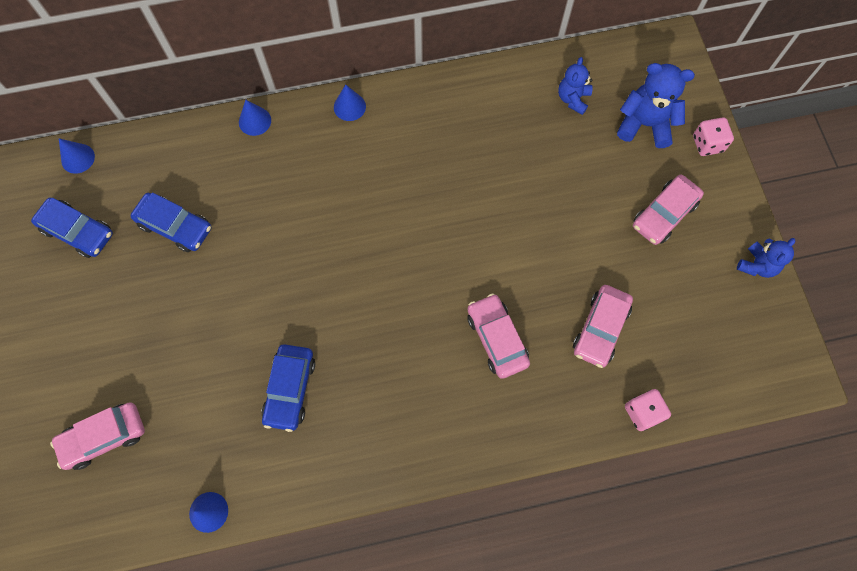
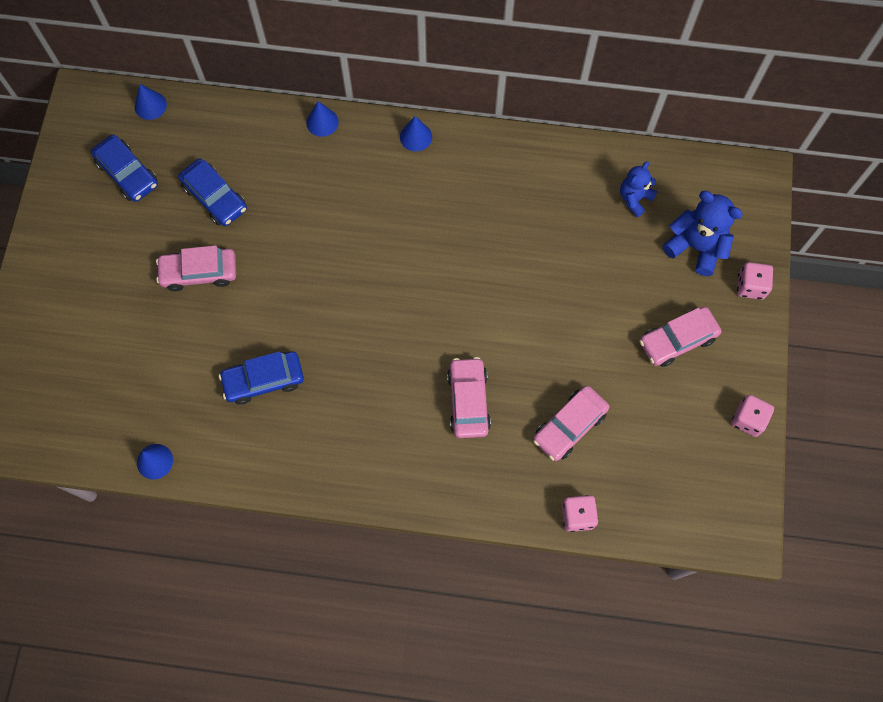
camera: 20 degrees right, 0 degrees up
pink car [50,402,145,470] -> pink car moved to [156,245,236,291]
blue car [261,344,315,432] -> blue car turned 45 degrees clockwise [219,351,304,405]
blue teddy bear [737,238,795,278] -> pink dice [731,395,774,437]

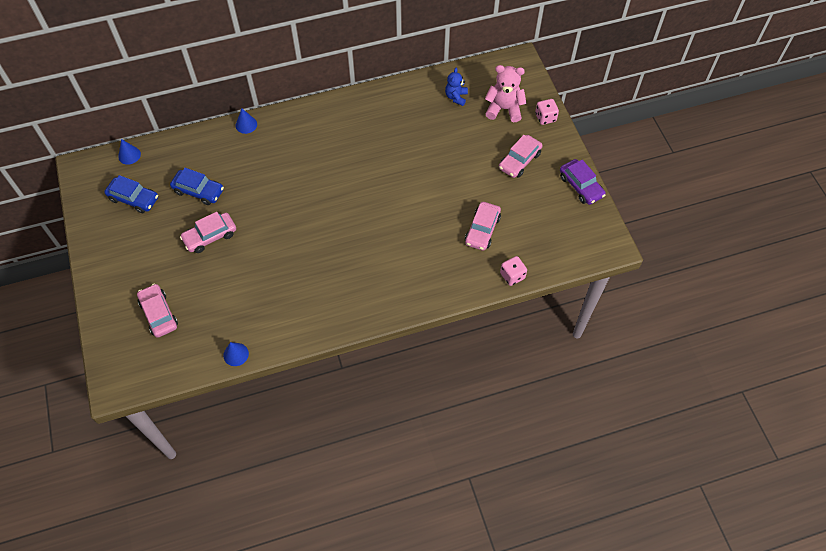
camera: 25 degrees left, 10 degrees down
blue car [219,351,304,405] -> none
blue cone [400,116,432,151] -> none
pink car [447,357,491,438] -> pink car moved to [137,284,178,338]
blue teddy bear [663,191,743,276] -> pink teddy bear [485,65,527,122]
pink dice [731,395,774,437] -> purple car [560,159,606,205]

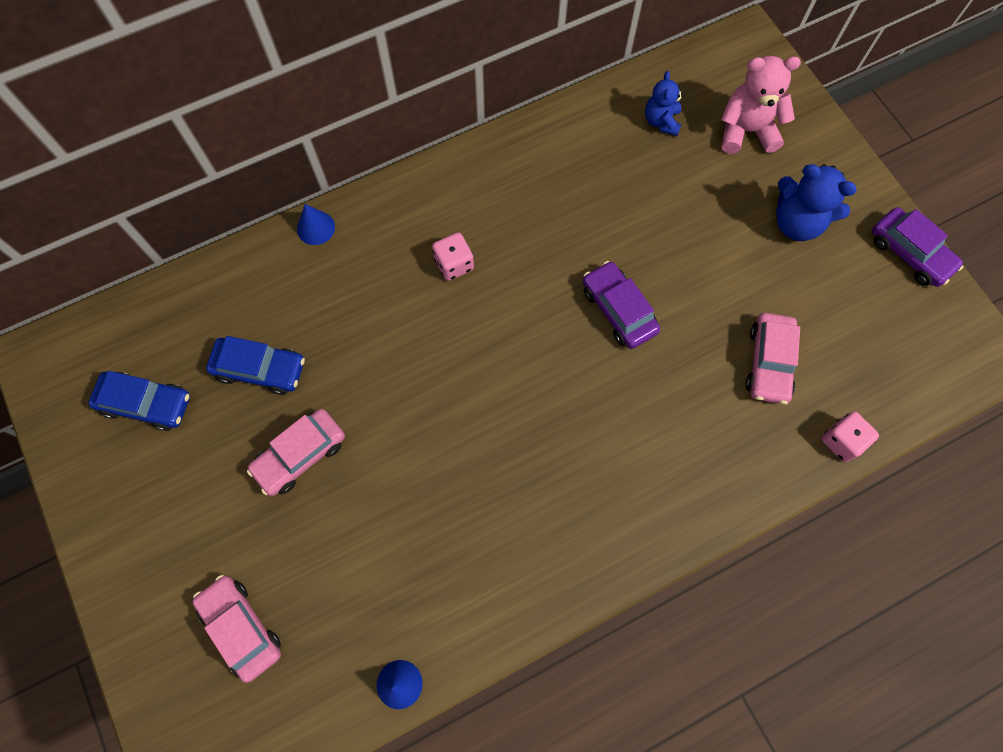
camera: 10 degrees left, 10 degrees up
blue cone [118,139,141,165] -> none
pink car [499,135,543,178] -> blue teddy bear [776,164,857,241]
pink dice [535,99,559,125] -> pink dice moved to [432,232,474,281]
none -> purple car [583,261,660,349]

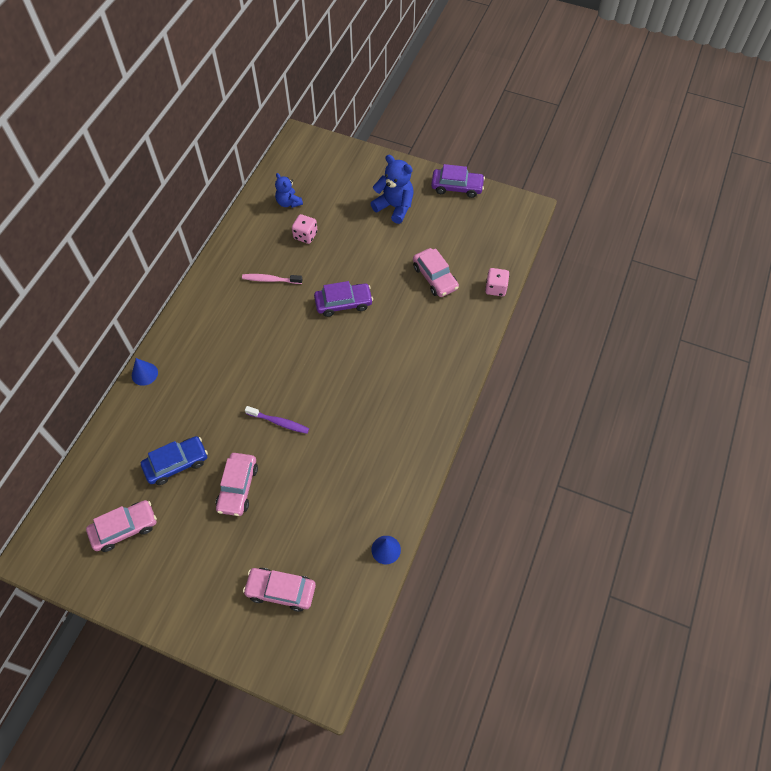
camera: 40 degrees left, 10 degrees down
blue car [88,371,190,431] -> pink car [86,500,157,552]
pink dice [432,232,474,281] -> pink dice moved to [292,214,318,244]
purple car [583,261,660,349] -> purple car turned 150 degrees clockwise [314,281,373,317]
pink teddy bear [721,56,801,154] -> none
blue teddy bear [776,164,857,241] -> blue teddy bear turned 135 degrees counterclockwise [370,155,414,224]
none -> pink toothbrush [242,274,303,284]
none -> purple toothbrush [245,406,309,434]

